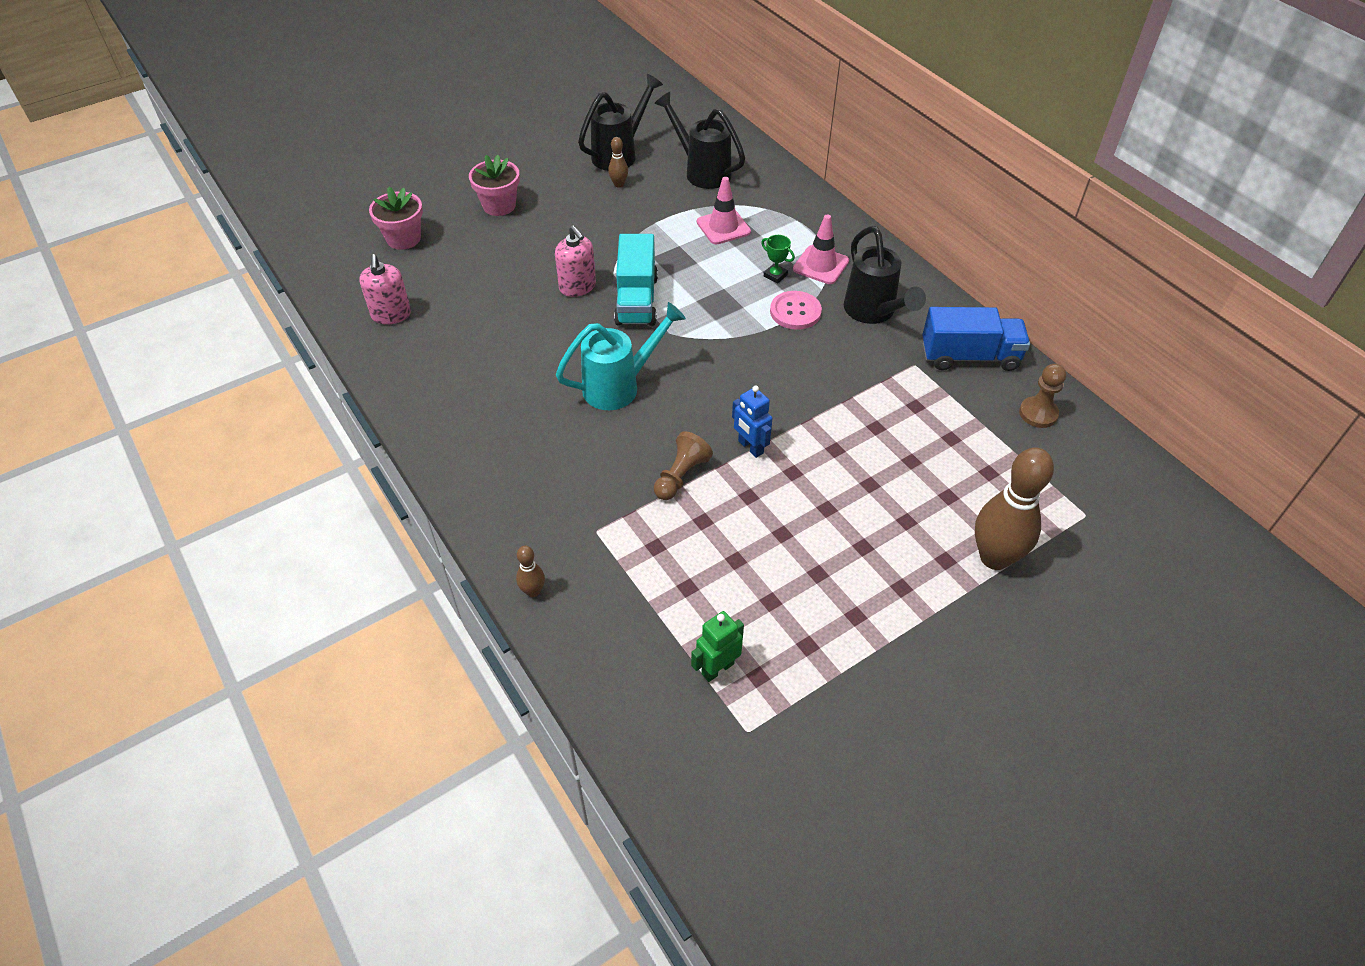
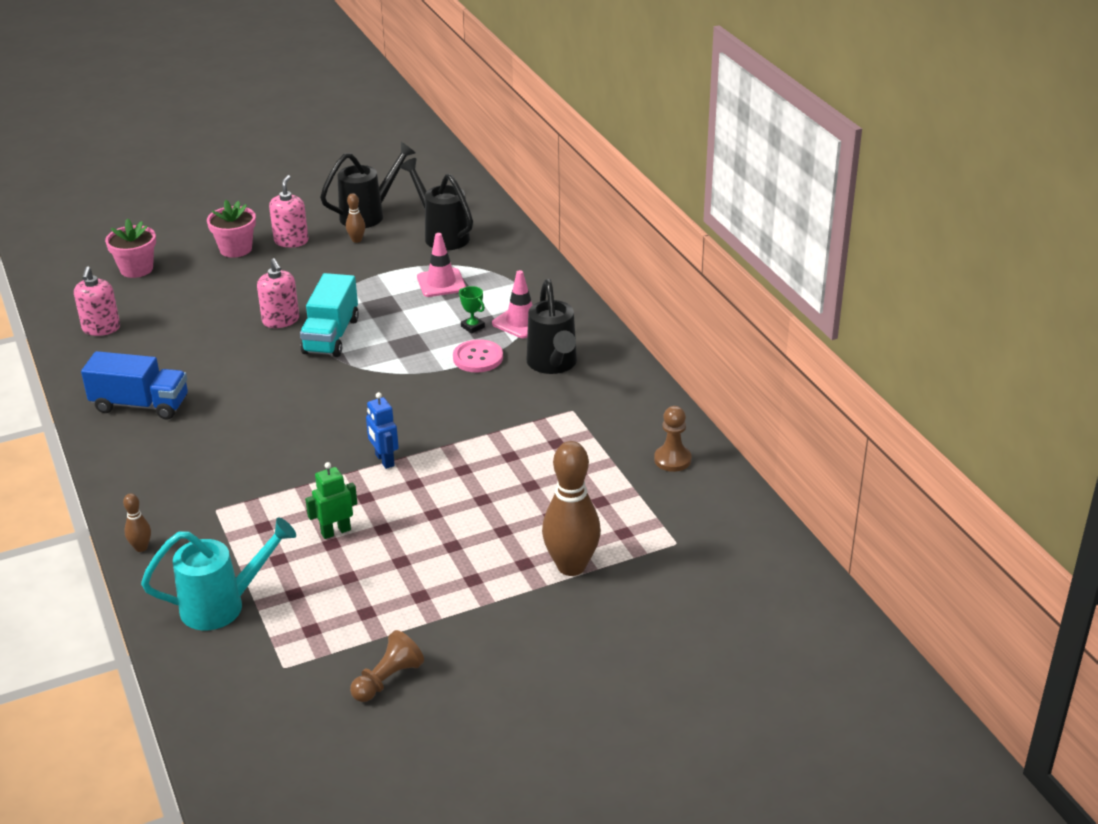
camera: 10 degrees right, 15 degrees down
turquoise watering can [556,302,686,410] -> turquoise watering can moved to [141,518,296,630]
brown pawn [654,431,713,500] -> brown pawn moved to [350,630,424,702]
green robot [691,611,744,682] -> green robot moved to [305,462,357,539]
blue truck [922,307,1030,371] -> blue truck moved to [81,351,188,420]
none -> pink soap dispenser [269,175,308,247]

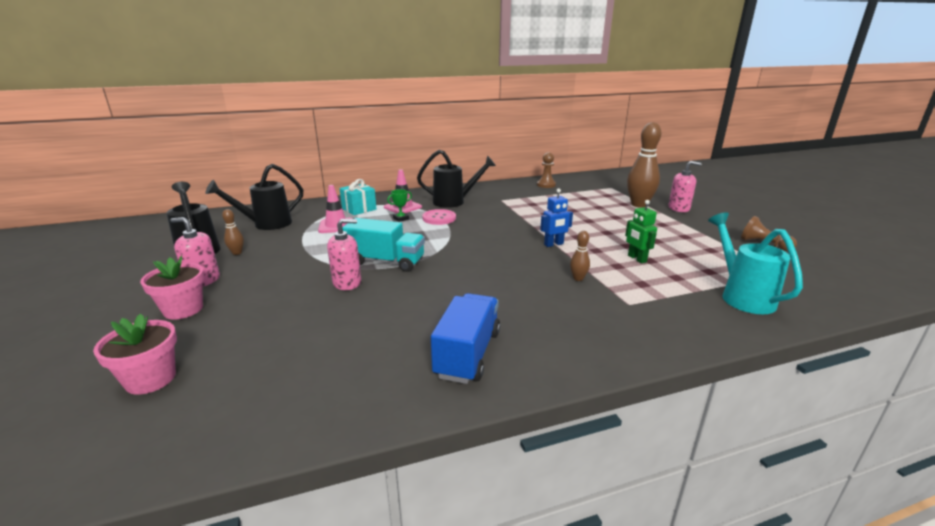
camera: 85 degrees left, 10 degrees down
pink soap dispenser [74,266,120,336] -> pink soap dispenser moved to [668,161,701,212]
brown bowling pin [123,494,151,552] -> brown bowling pin moved to [570,231,590,281]
none -> turquoise gift [339,179,376,215]

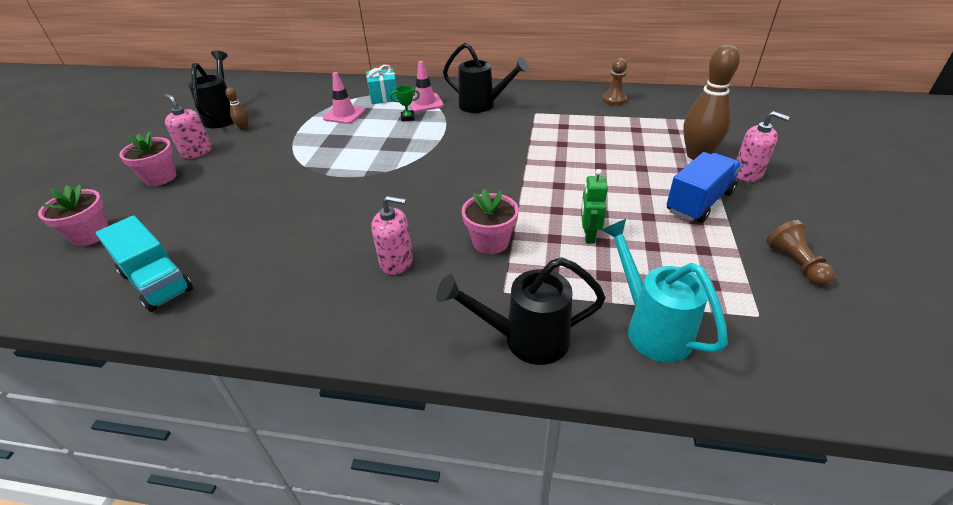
camera: 30 degrees right, 15 degrees up
black watering can [205,164,303,230] -> black watering can moved to [436,257,606,365]
pink soap dispenser [327,219,361,290] -> pink soap dispenser moved to [372,196,413,275]
turquoise truck [342,218,425,272] -> turquoise truck moved to [96,215,193,312]
pink button [422,209,456,225] -> none
blue truck [431,293,500,384] -> blue truck moved to [666,152,742,223]
blue robot [540,188,573,247] -> none
brown bowling pin [570,231,590,281] -> pink flower pot [462,189,519,254]
turquoise watering can [708,212,803,314] -> turquoise watering can turned 45 degrees counterclockwise [602,219,728,362]

